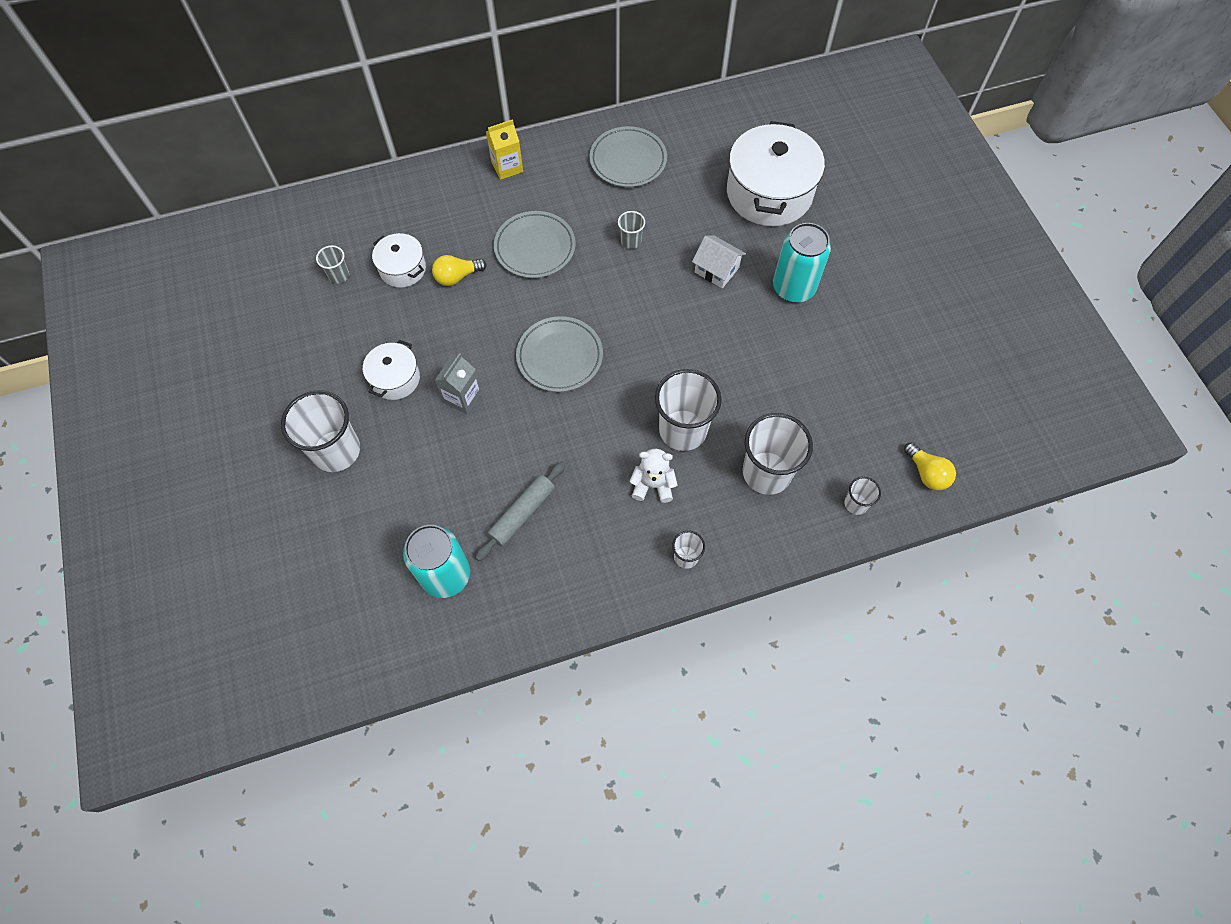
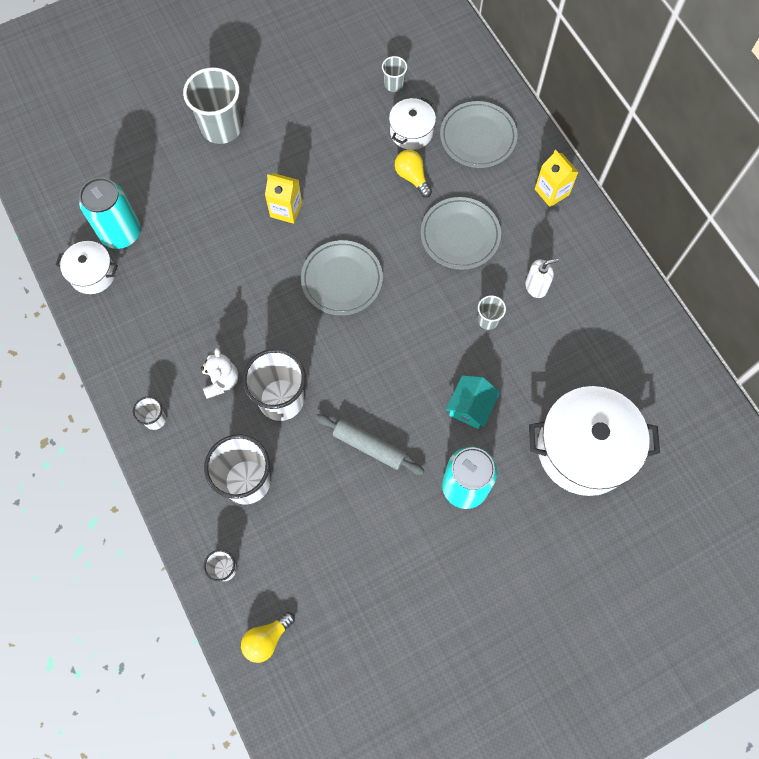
camera: 80 degrees right, 5 degrees up
white cup [281,390,360,472] -> grey cup [183,67,242,144]
white pot [363,340,420,400] -> white pot moved to [56,241,118,294]
grey carton [435,353,482,415] -> yellow carton [265,173,302,224]
grey rolling pin [475,462,565,561] -> grey rolling pin moved to [315,414,424,475]
grey plate [589,126,667,187] -> grey plate moved to [440,101,517,168]
white house [692,235,746,288] -> turquoise house [446,375,500,429]
none -> white soap dispenser [525,258,559,298]

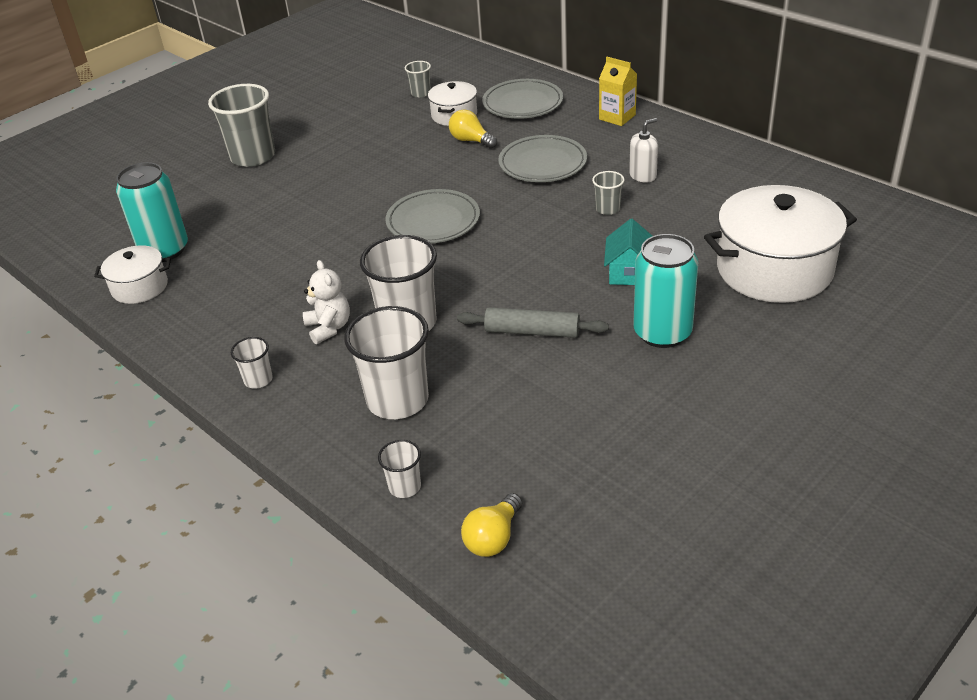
camera: 15 degrees left, 30 degrees down
yellow carton [265,173,302,224] -> none

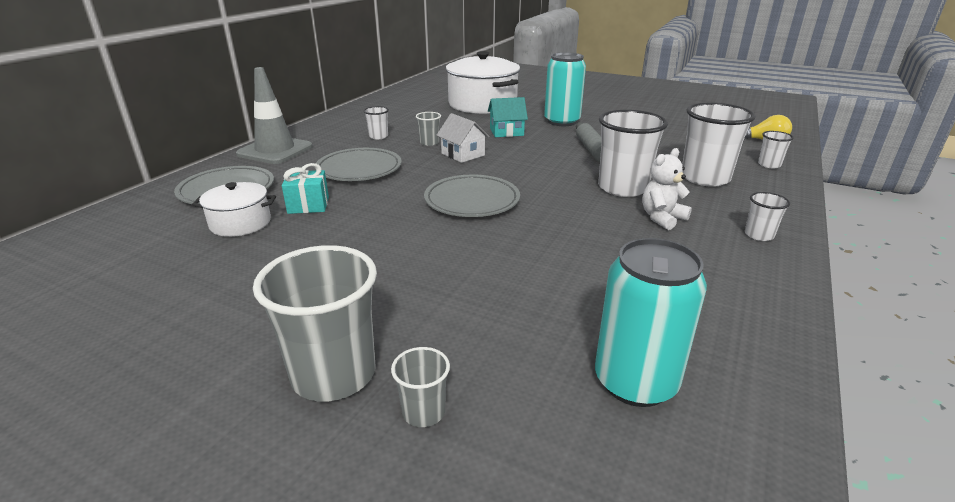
camera: 110 degrees left, 10 degrees down
white pot [94,245,171,304] -> none
grey cup [405,61,431,98] -> grey cup moved to [391,347,450,427]
yellow light bulb [449,109,497,149] -> turquoise gift [282,163,329,214]
yellow carton [599,57,637,126] -> grey traffic cone [236,67,313,164]
white soap dispenser [629,118,658,183] -> white cup [364,106,389,139]
none -> white house [436,113,490,163]

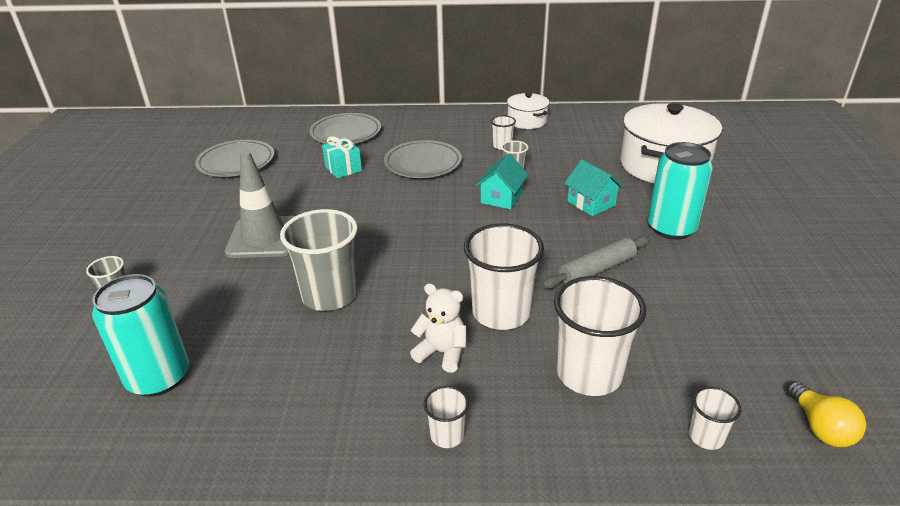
camera: 65 degrees right, 5 degrees up
white pot [192,182,276,237] -> white pot moved to [507,93,550,129]
grey traffic cone [236,67,313,164] -> grey traffic cone moved to [224,151,295,258]
grey cup [253,245,377,402] -> grey cup moved to [280,209,358,311]
grey plate [424,175,520,217] -> grey plate moved to [195,140,274,177]
white house [436,113,490,163] -> turquoise house [476,154,528,210]

